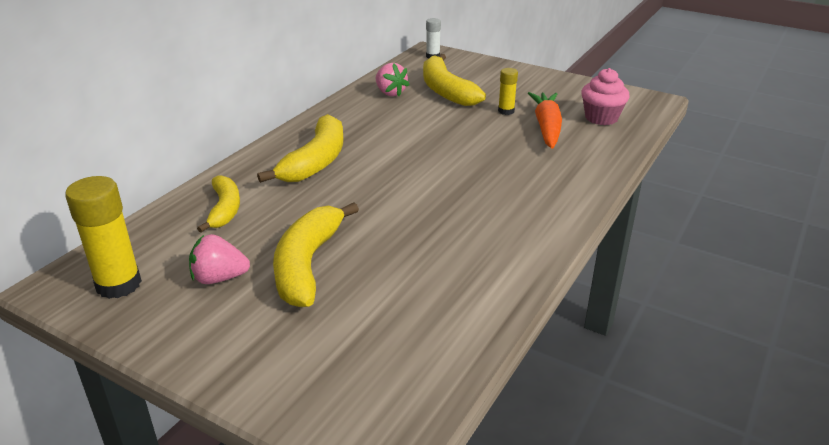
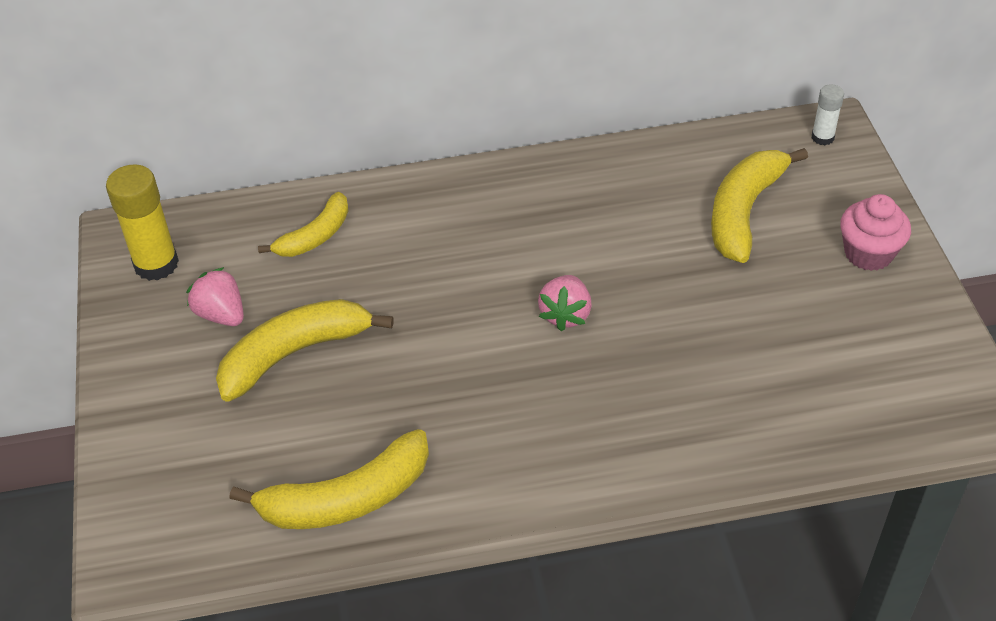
camera: 50 degrees right, 15 degrees up
yellow banana [257,114,343,183] -> yellow banana moved to [229,429,429,529]
pink strawberry [376,63,410,96] -> pink strawberry moved to [538,275,592,331]
yellow glue stick [498,68,518,115] -> none
orange carrot [528,92,562,149] -> none
pink cupcake [581,68,629,125] -> pink cupcake moved to [840,194,911,271]

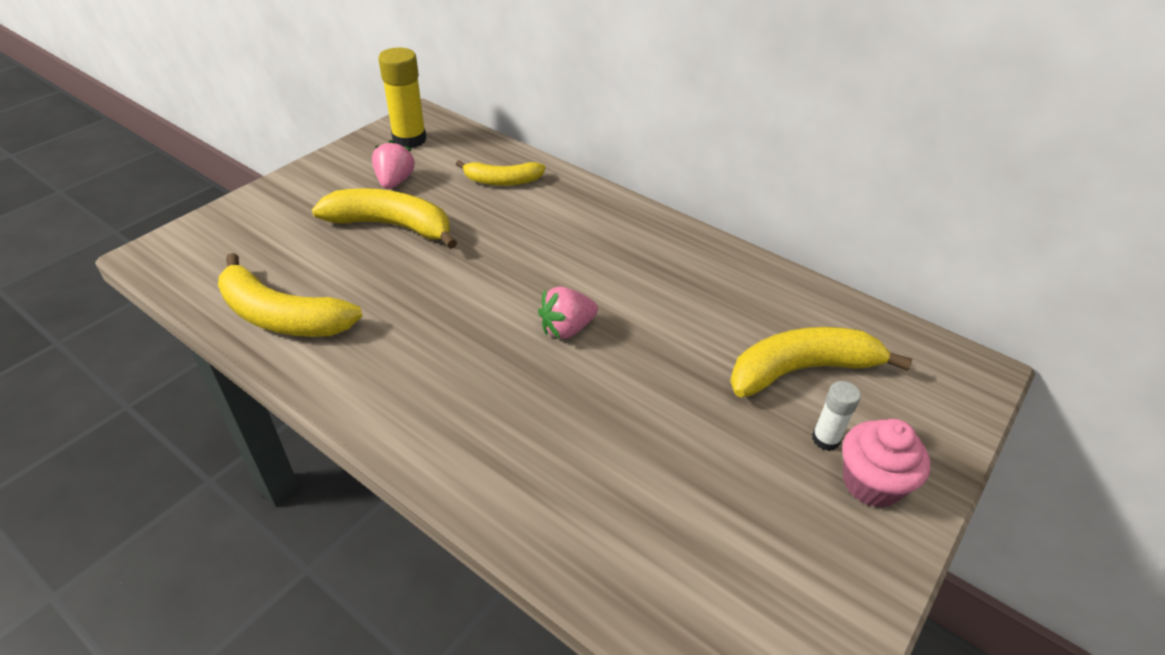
camera: 45 degrees right, 5 degrees down
white glue stick [812,84,844,145] -> white glue stick moved to [812,381,861,451]

